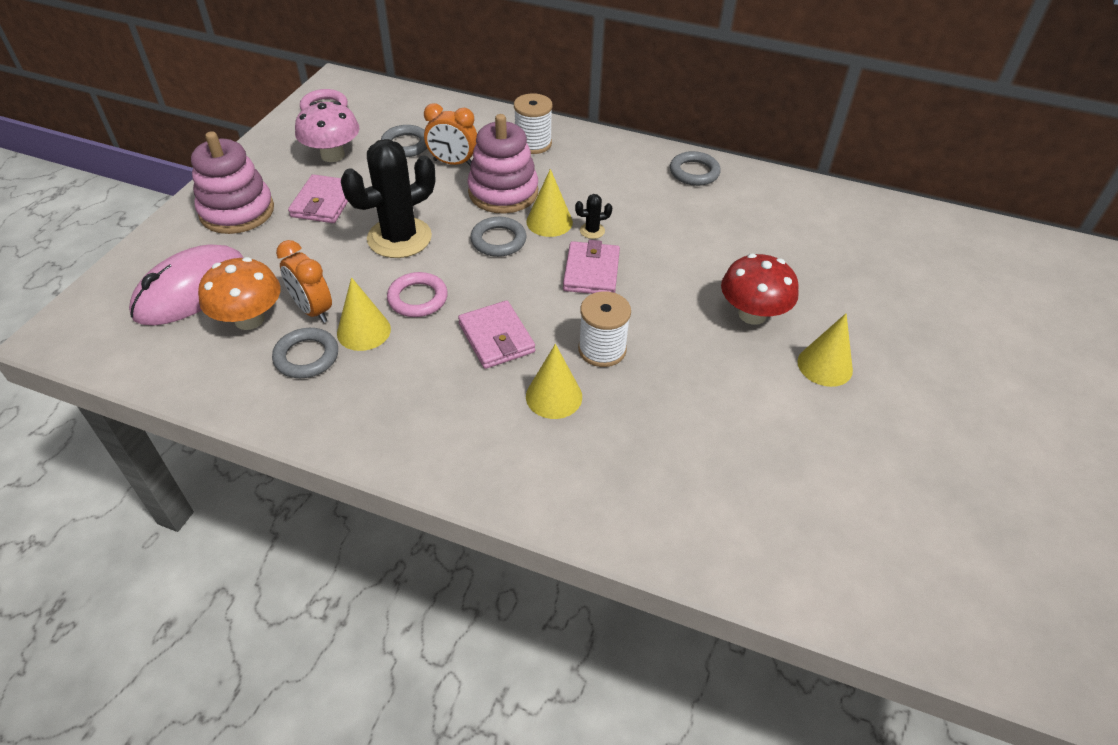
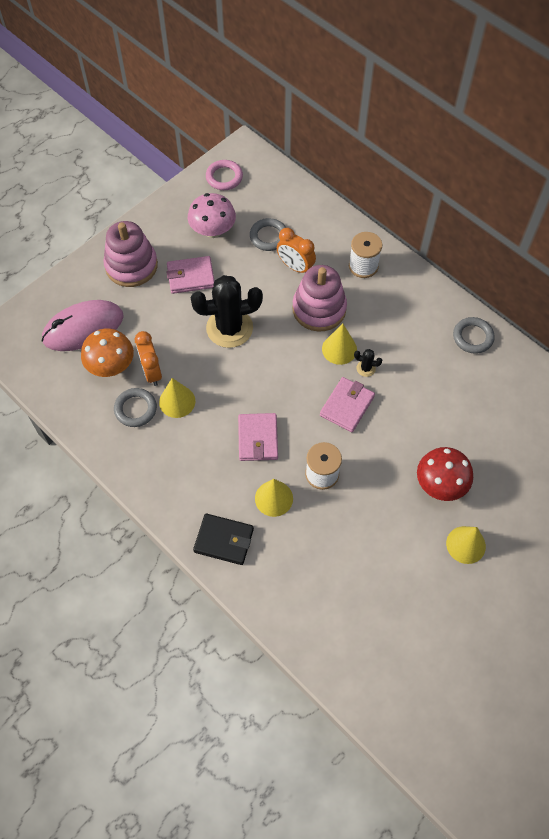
camera: 25 degrees right, 15 degrees up
pink wallet [288,174,348,223] -> pink wallet turned 45 degrees clockwise [167,256,214,294]
pink ring [387,272,448,317] -> none
grey ring [470,217,527,257] -> none
none -> black wallet [193,513,254,565]

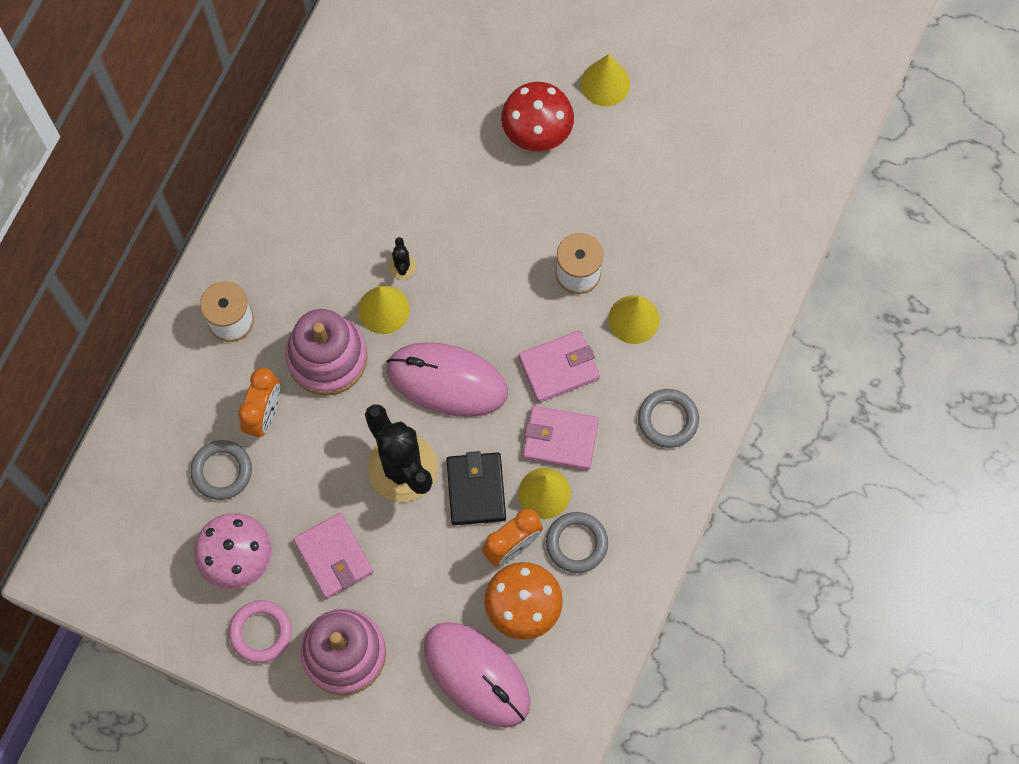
camera: 110 degrees left, 10 degrees up
black wallet [193,513,254,565] -> black wallet moved to [446,451,506,525]
pink ring [206,160,243,190] -> pink ring moved to [229,600,292,663]
pink wallet [320,377,375,432] -> pink wallet moved to [523,406,599,470]
grey ring [453,317,495,354] -> grey ring moved to [638,389,699,448]
none -> pink mouse [386,342,508,417]

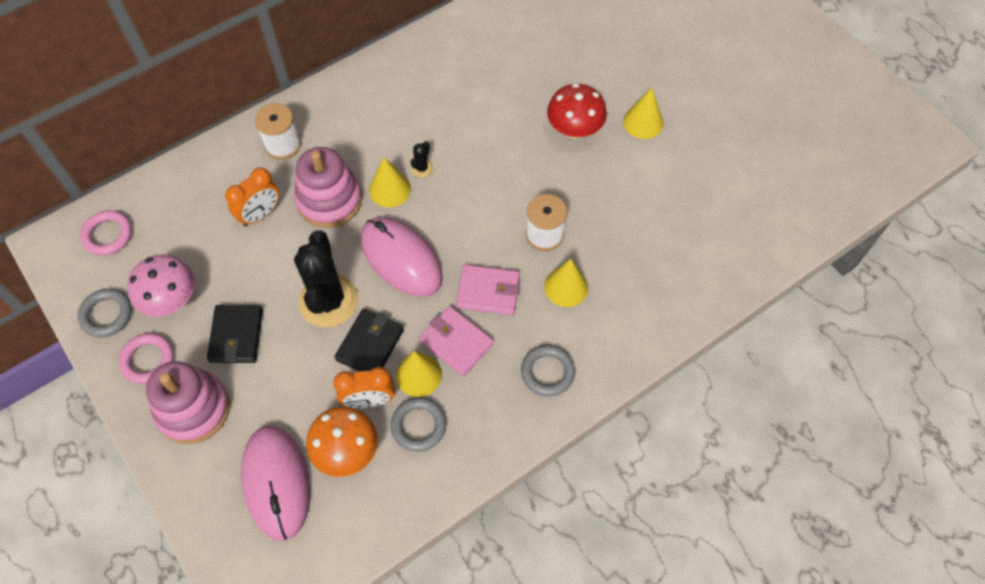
camera: 30 degrees right, 10 degrees down
grey ring [190,440,252,500] -> grey ring moved to [78,289,132,337]
pink wallet [293,513,373,599] -> black wallet [207,305,263,363]
none -> pink ring [80,210,132,256]

